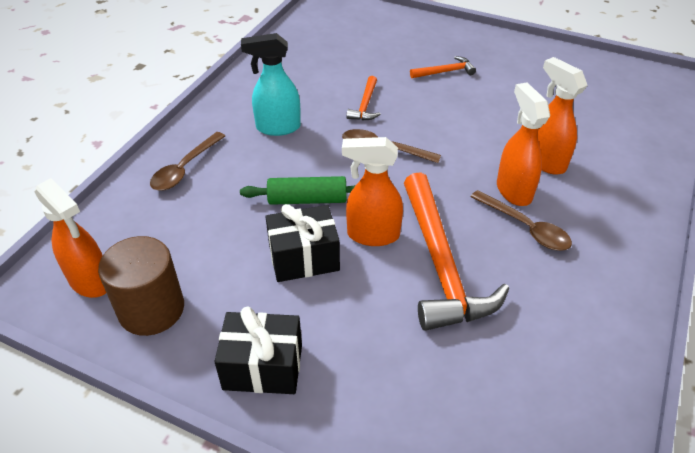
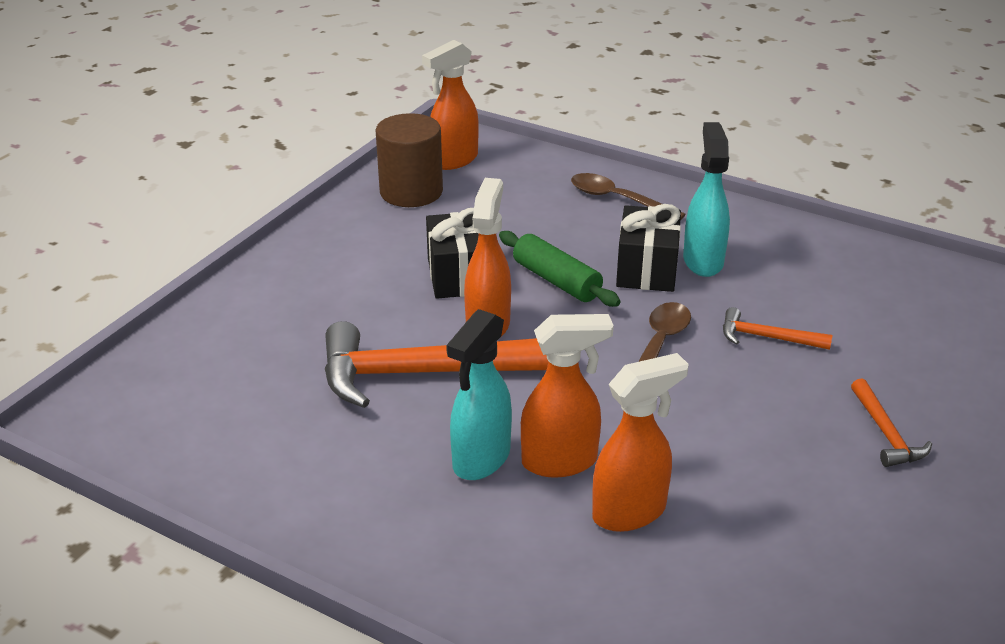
camera: 95 degrees right, 10 degrees down
black gift [214,307,302,394] -> black gift moved to [616,204,681,292]
green rolling pin [240,176,356,205] -> green rolling pin turned 45 degrees counterclockwise [499,231,621,307]
brown spoon [470,190,572,251] -> turquoise spray bottle [446,309,512,480]

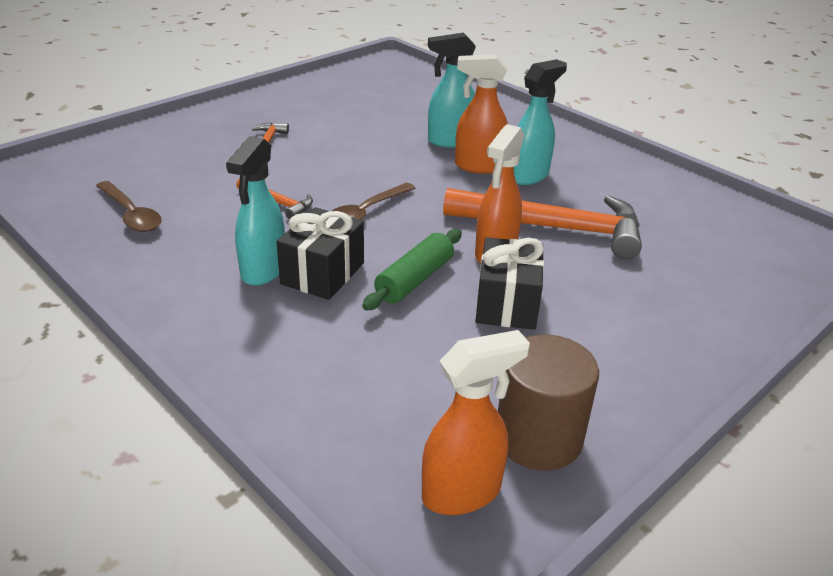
camera: 165 degrees left, 0 degrees up
green rolling pin [499,231,621,307] -> green rolling pin turned 60 degrees clockwise [362,229,462,311]
brown spoon [571,173,685,221] -> brown spoon moved to [96,181,162,232]
orange spray bottle [592,353,689,532] -> turquoise spray bottle [428,33,476,147]

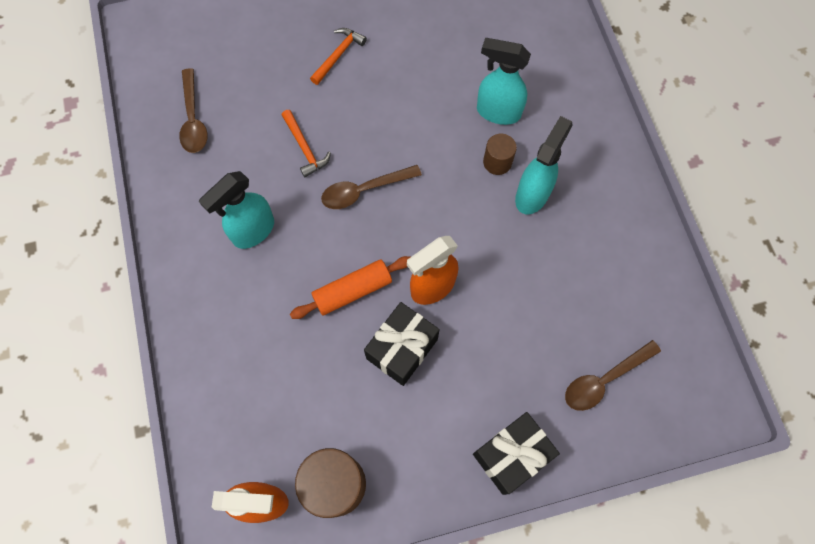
camera: 30 degrees right, 35 degrees up
black gift [277,207,364,300] -> black gift moved to [473,412,560,495]
green rolling pin [362,229,462,311] -> orange rolling pin [290,256,410,319]
orange hammer [443,188,642,259] -> none
orange spray bottle [455,54,508,174] -> brown cylinder [483,134,517,175]
turquoise spray bottle [514,59,567,185] -> turquoise spray bottle turned 45 degrees counterclockwise [515,116,573,214]
none -> brown spoon [565,340,661,411]

